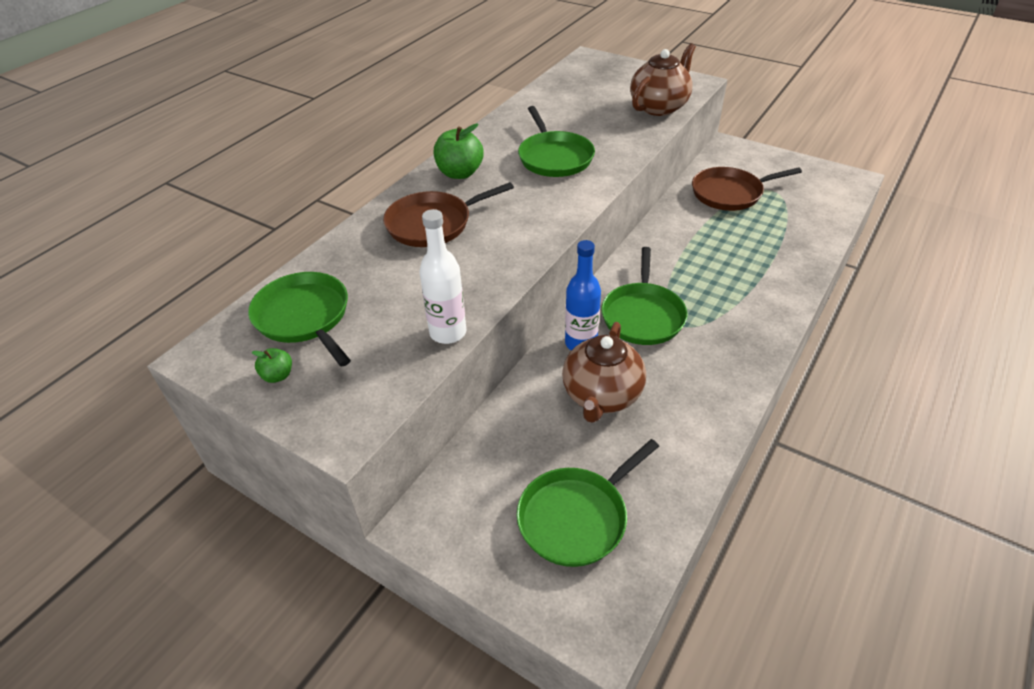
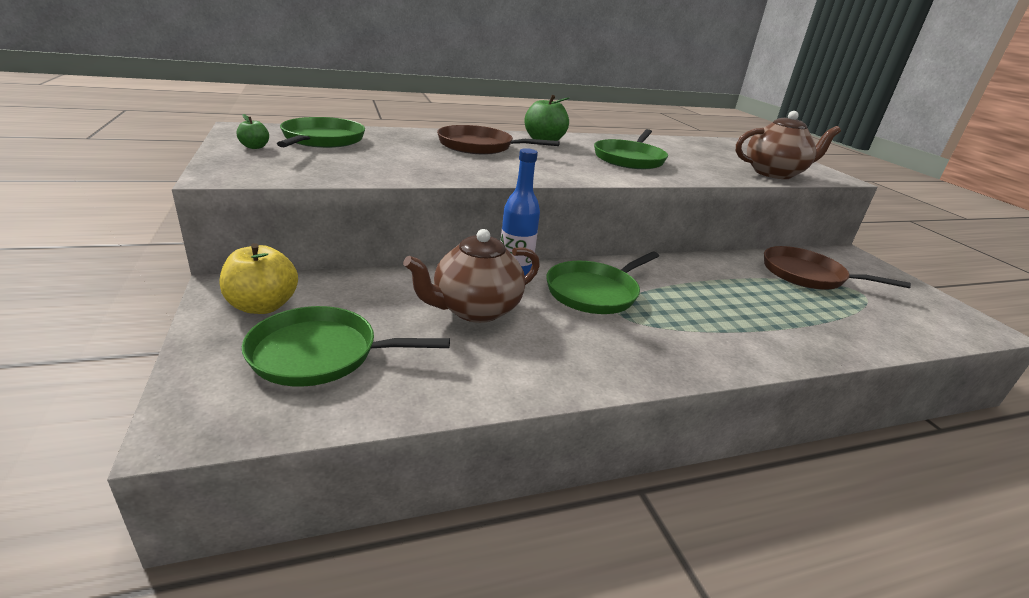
camera: 35 degrees right, 15 degrees down
white bottle [419,209,466,344] -> none
none -> yellow apple [220,243,298,314]

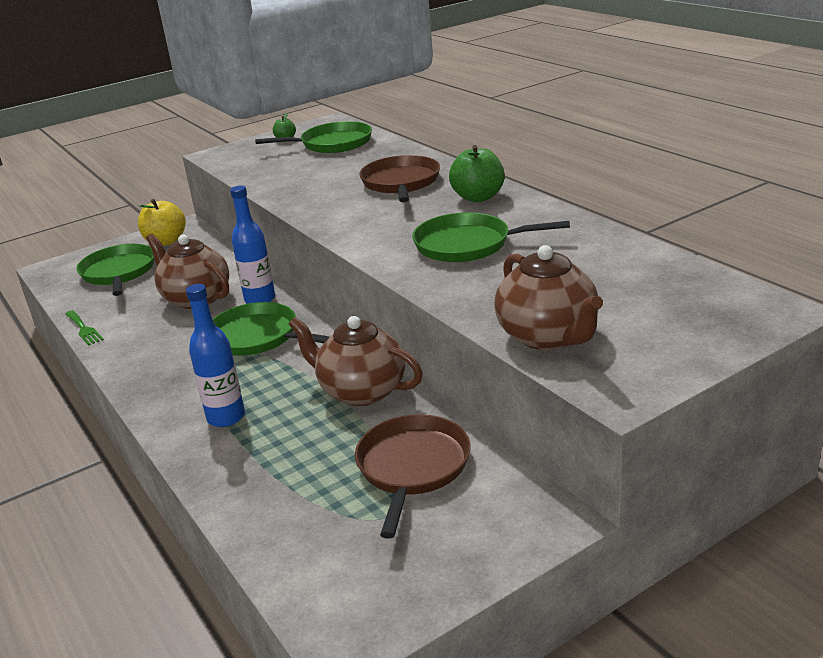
camera: 80 degrees right, 0 degrees up
none -> green fork [65,310,104,346]
none -> blue bottle [186,284,245,427]
none -> brown teapot [288,316,423,406]

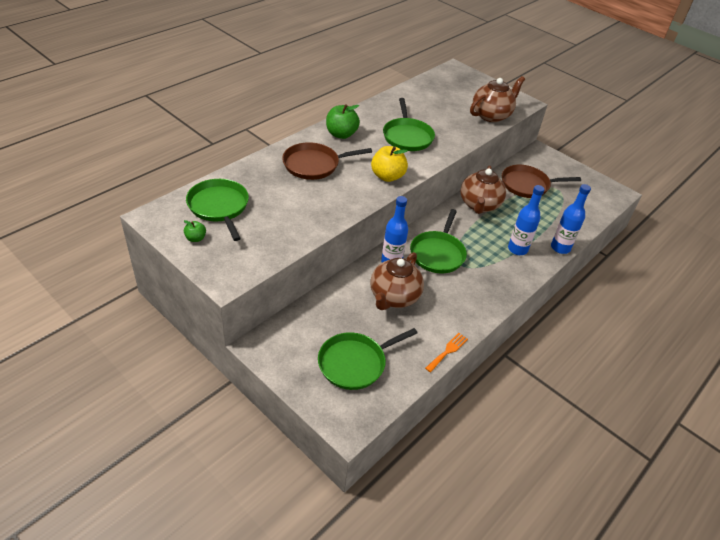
camera: 110 degrees left, 15 degrees up
green fork [65,310,104,346] -> orange fork [425,333,468,372]
yellow apple [138,199,186,246] -> yellow apple moved to [371,146,408,182]
none -> blue bottle [551,184,591,254]

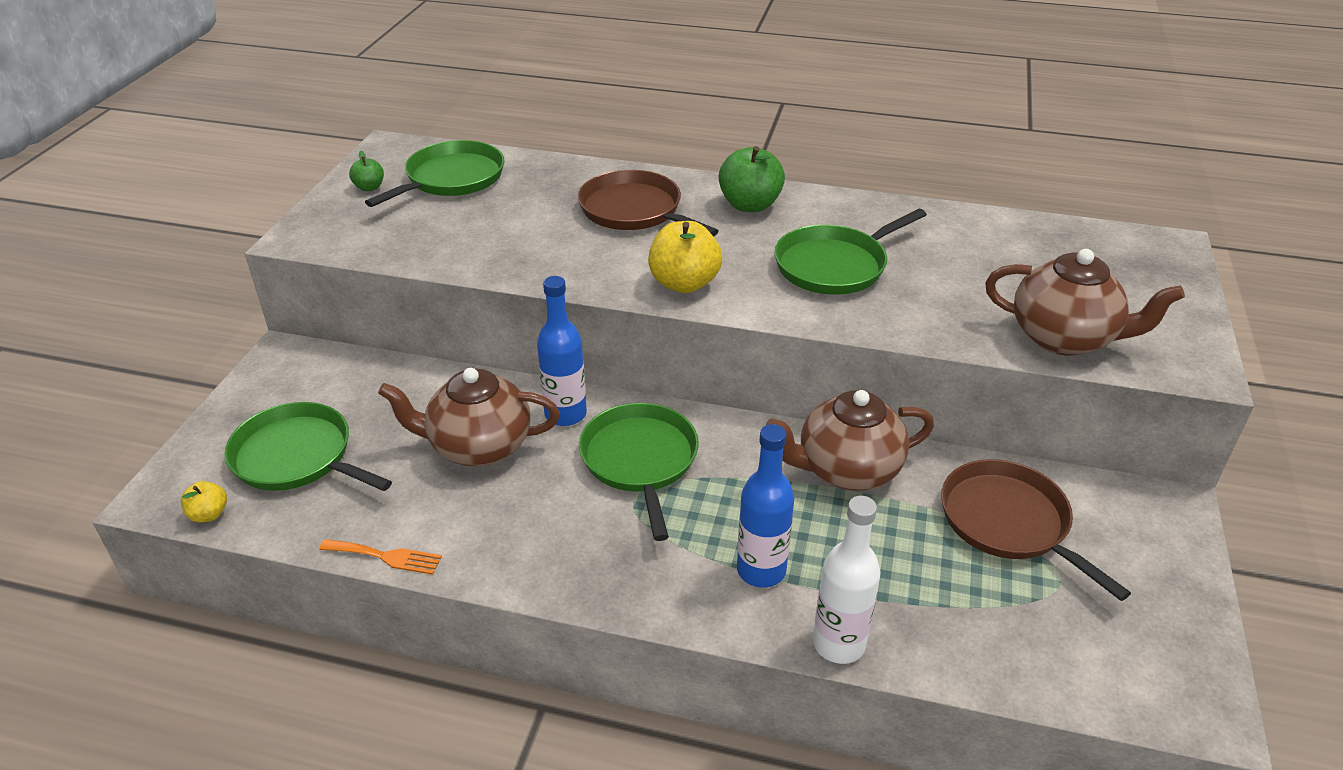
camera: 65 degrees right, 5 degrees down
green pan [410,209,467,273] -> green pan turned 90 degrees clockwise [579,403,699,541]
blue bottle [551,184,591,254] -> white bottle [813,496,881,664]
none -> yellow apple [181,481,227,523]

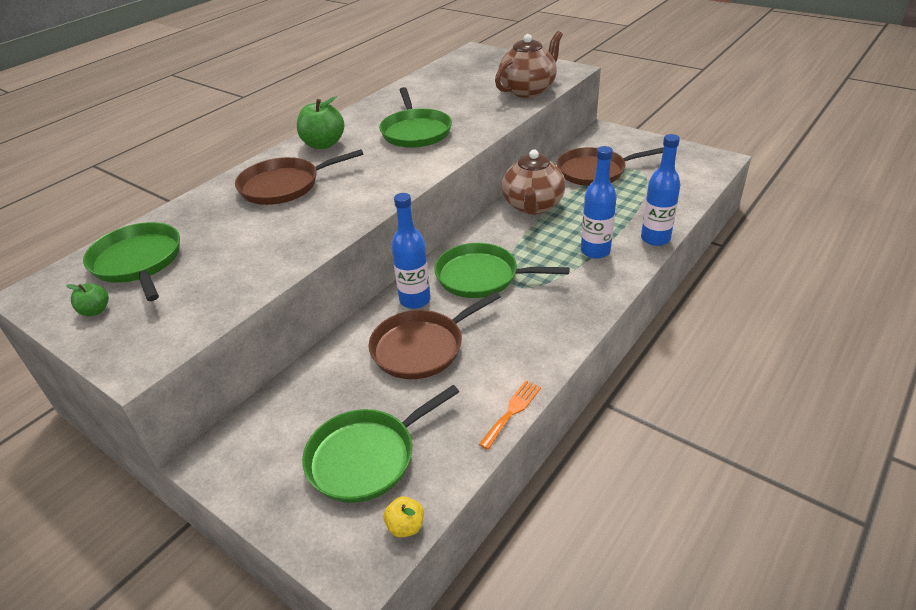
camera: 65 degrees left, 0 degrees up
brown teapot [378,368,560,467] -> brown pan [369,291,501,379]
yellow apple [648,221,722,293] -> none
white bottle [813,496,881,664] -> blue bottle [641,134,680,246]

